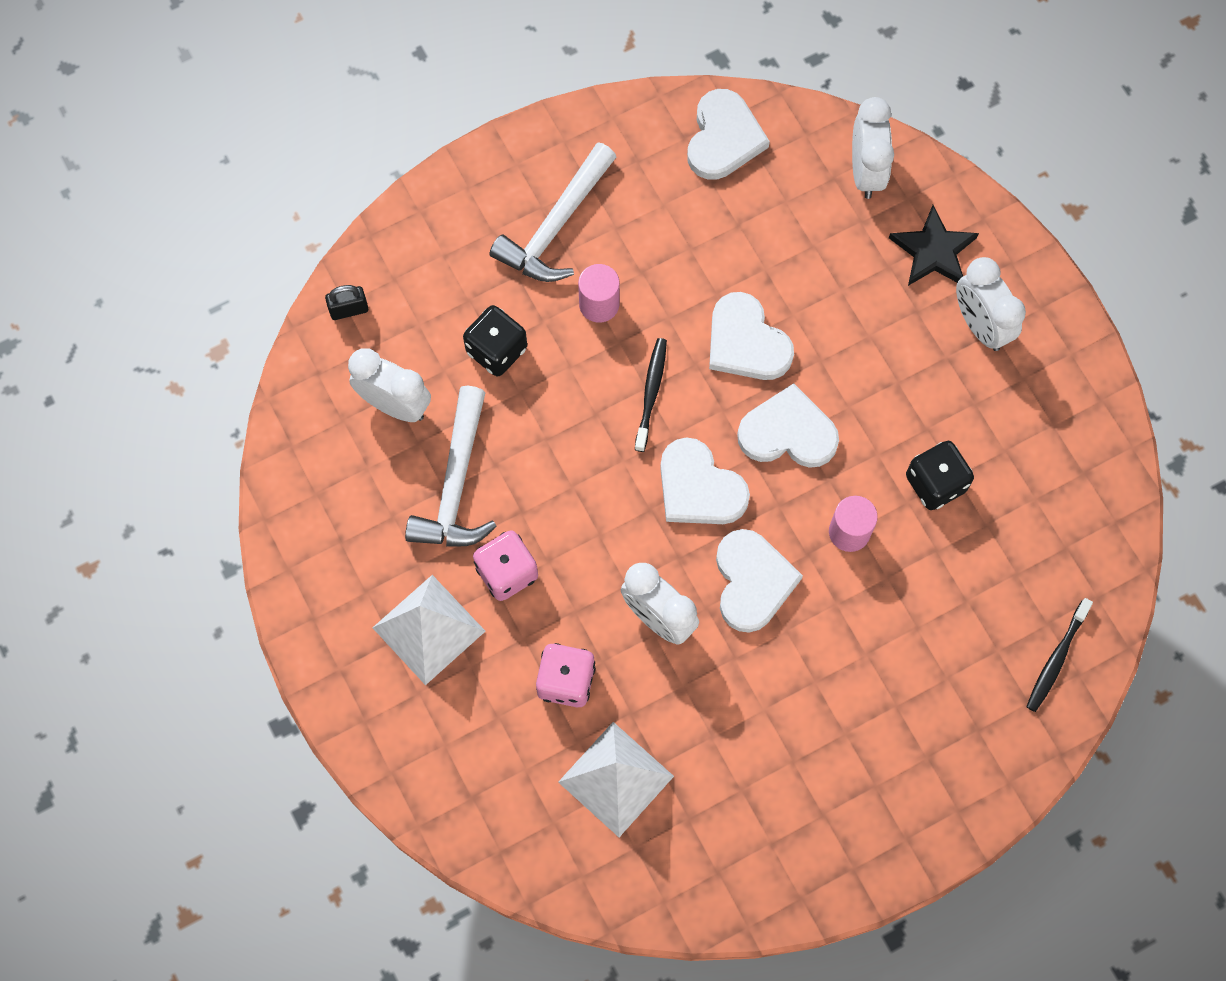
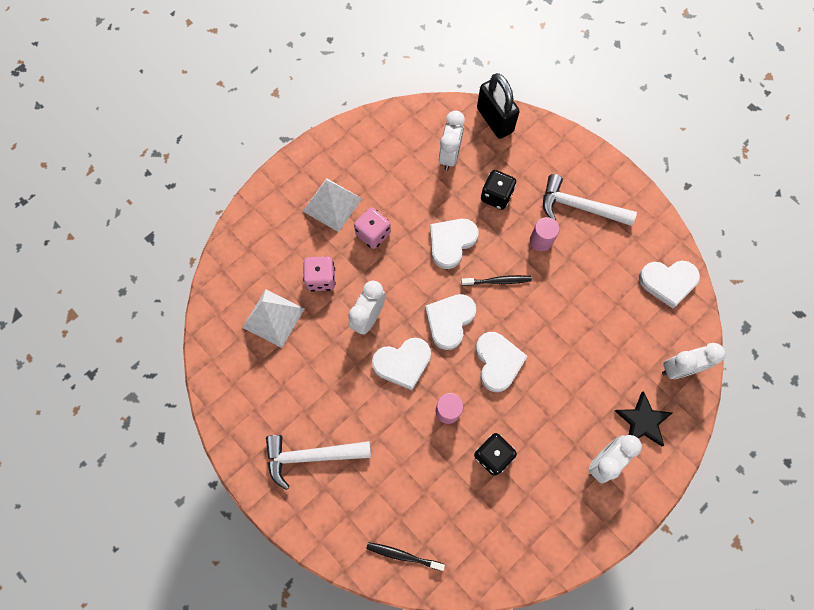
camera: 75 degrees right, 0 degrees up
black padlock [325,285,368,320] -> black padlock [477,73,519,139], size x2.15
white hammer [405,386,497,547] -> white hammer moved to [266,435,371,490]
white heart [709,292,794,380] -> white heart moved to [430,219,479,269]

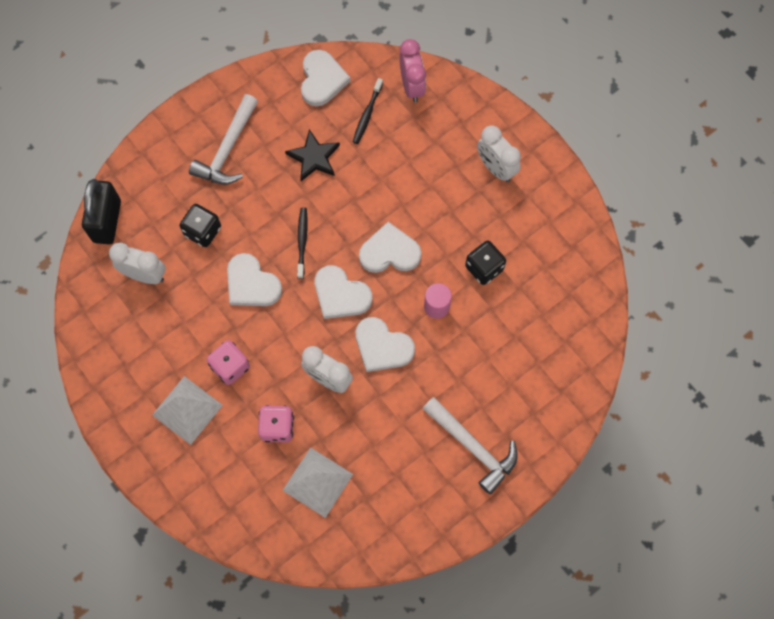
camera: 85 degrees left, 0 degrees up
white hammer [266,435,371,490] -> white hammer turned 45 degrees counterclockwise [423,397,518,494]
black toothbrush [366,542,445,571] -> black toothbrush moved to [353,78,383,144]
white heart [372,338,431,390] -> white heart turned 135 degrees clockwise [356,317,415,372]
black padlock [477,73,519,139] -> black padlock turned 60 degrees counterclockwise [82,179,121,244]
pink cylinder [530,217,559,252] -> none
black star [615,391,672,446] -> black star moved to [285,129,340,181]
white clock [662,343,725,379] -> pink clock [399,39,426,103]

